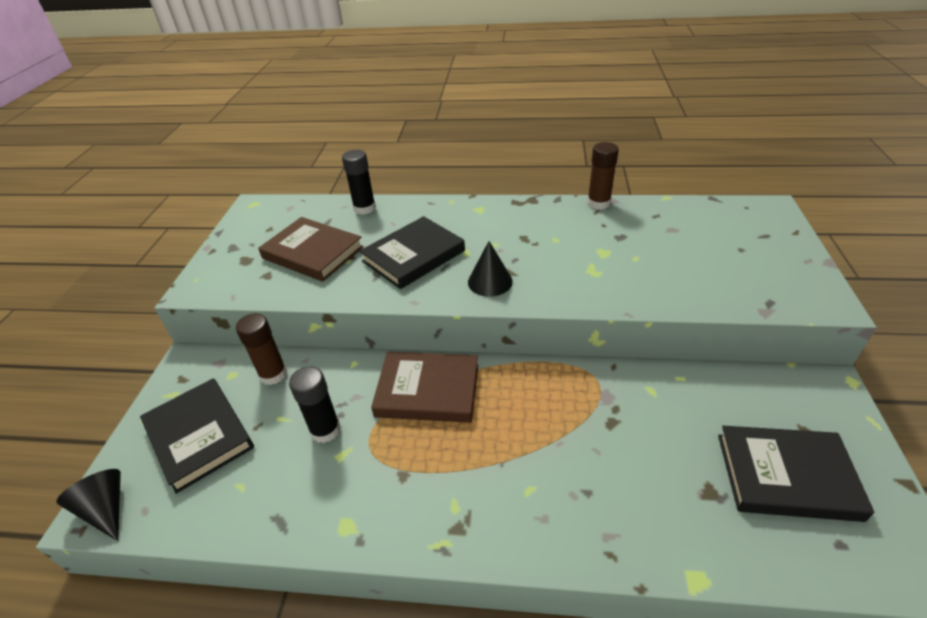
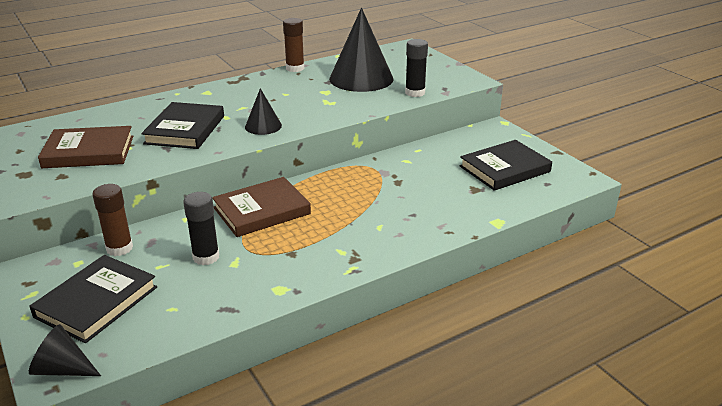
camera: 40 degrees left, 10 degrees down
black book [140,378,254,494] -> black book turned 75 degrees counterclockwise [29,255,157,343]
black glue stick [342,150,376,215] -> black glue stick moved to [405,39,428,97]
none -> black cone [329,8,394,92]

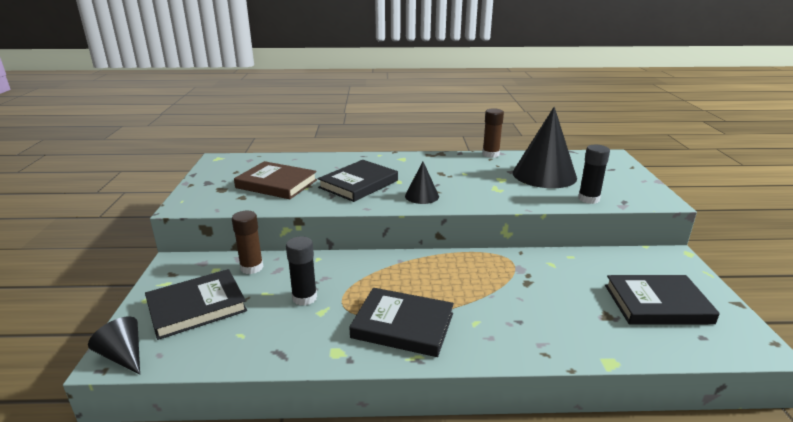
camera: 30 degrees right, 5 degrees down
brown book [212,177,311,237] -> none
none -> black book [349,288,454,357]

